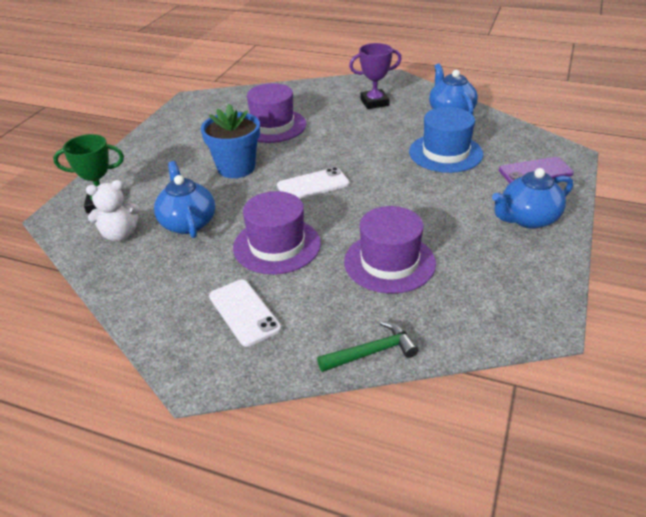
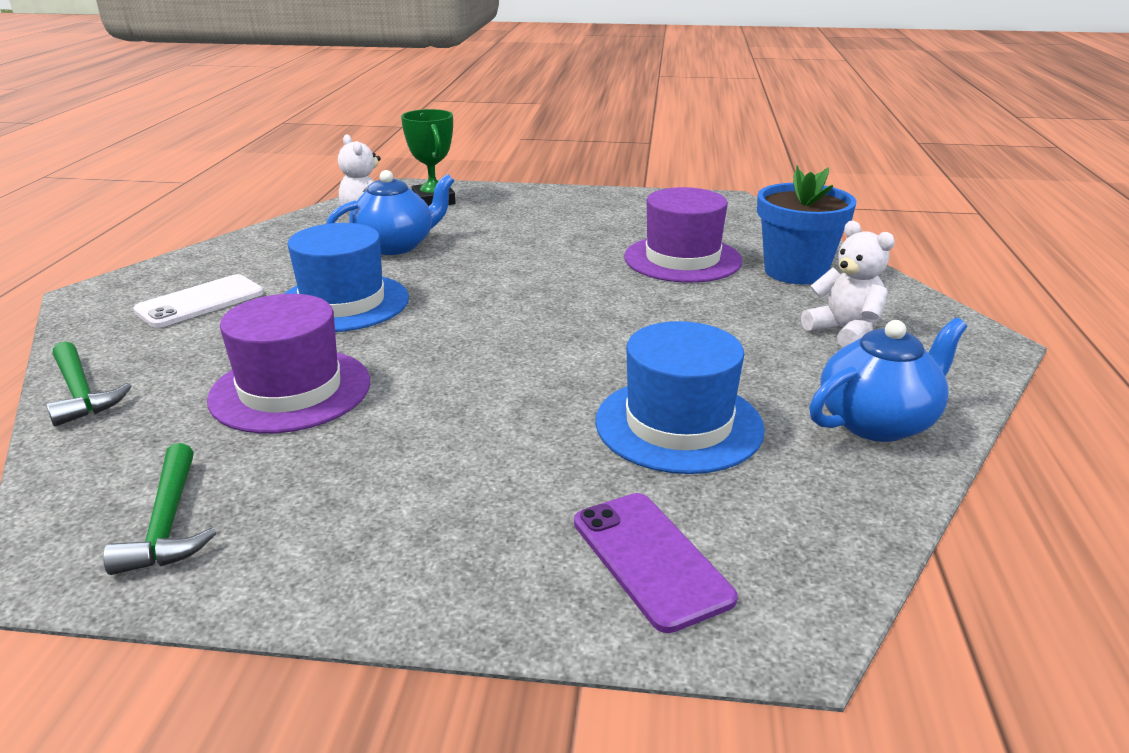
camera: 75 degrees right, 10 degrees down
blue flower pot [201,104,260,178] -> blue flower pot moved to [757,165,856,284]
purple hat [233,191,321,274] -> blue hat [284,223,409,332]
white phone [277,167,349,199] -> none
purple trophy [349,43,402,109] -> white teddy bear [801,221,895,347]
blue teapot [492,168,573,229] -> none
none -> green hammer [103,443,216,575]

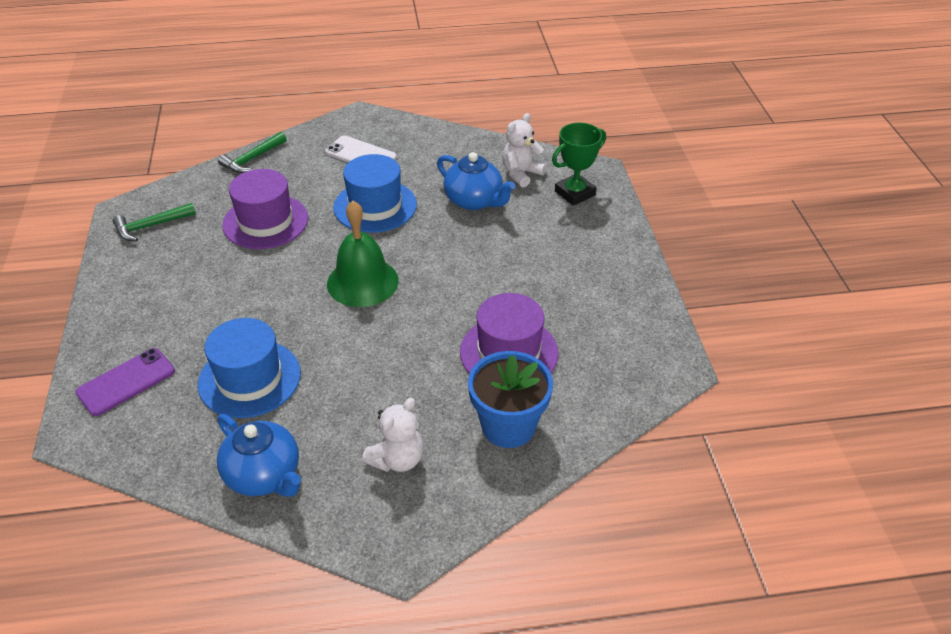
camera: 75 degrees right, 15 degrees up
none -> green bell [327,201,399,307]

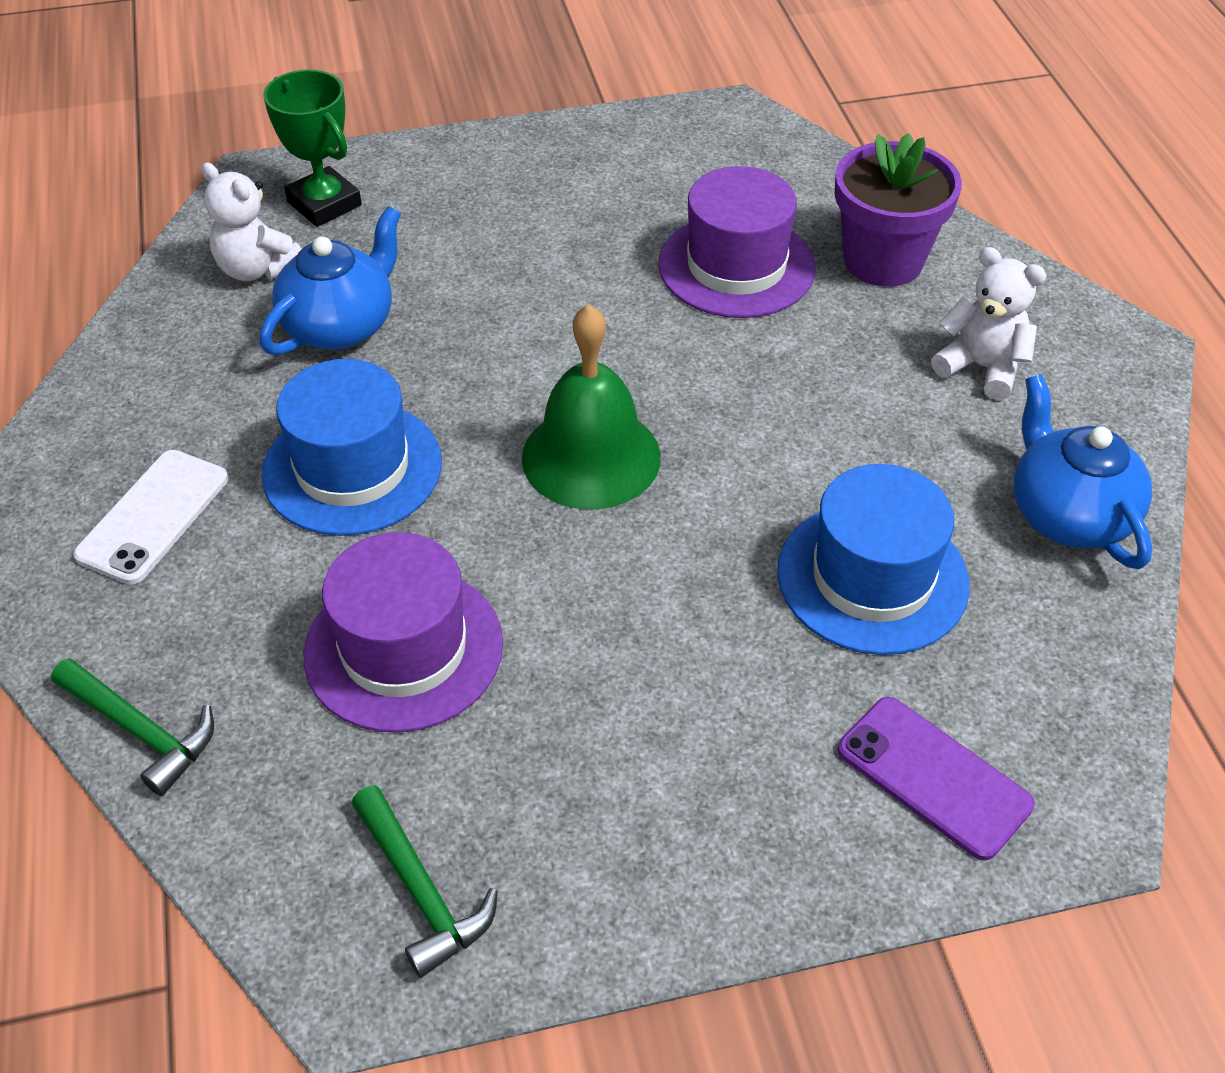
camera: 95 degrees left, 5 degrees up
blue teapot [217,414,301,497] -> blue teapot turned 60 degrees counterclockwise [1014,374,1152,569]
blue flower pot [468,351,553,448] -> purple flower pot [835,133,962,287]

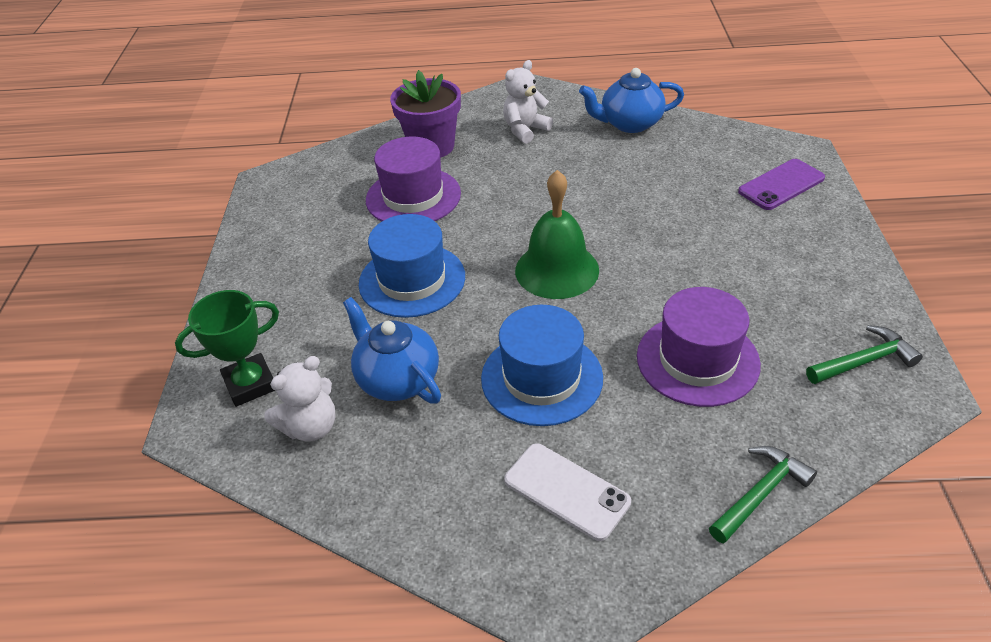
camera: 75 degrees left, 5 degrees down
blue hat [777,464,970,655] -> blue hat moved to [359,214,465,318]

